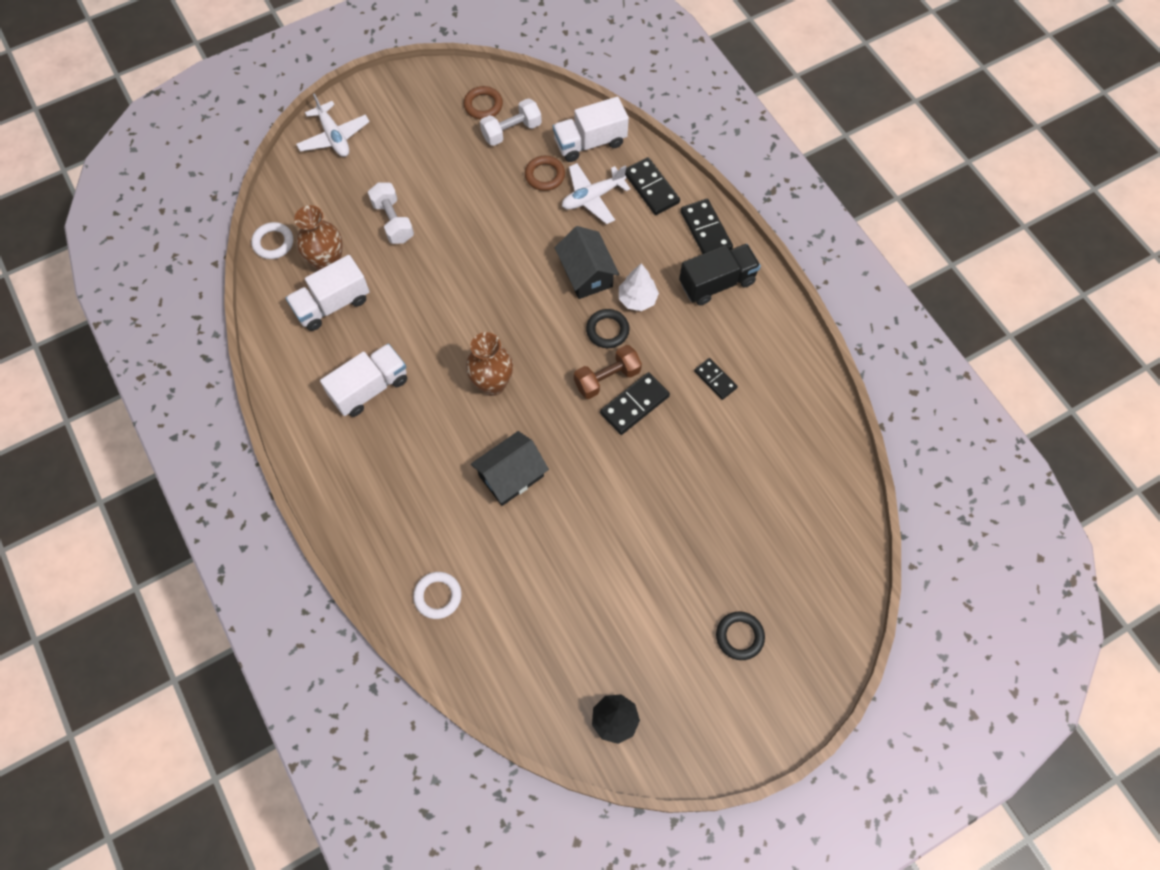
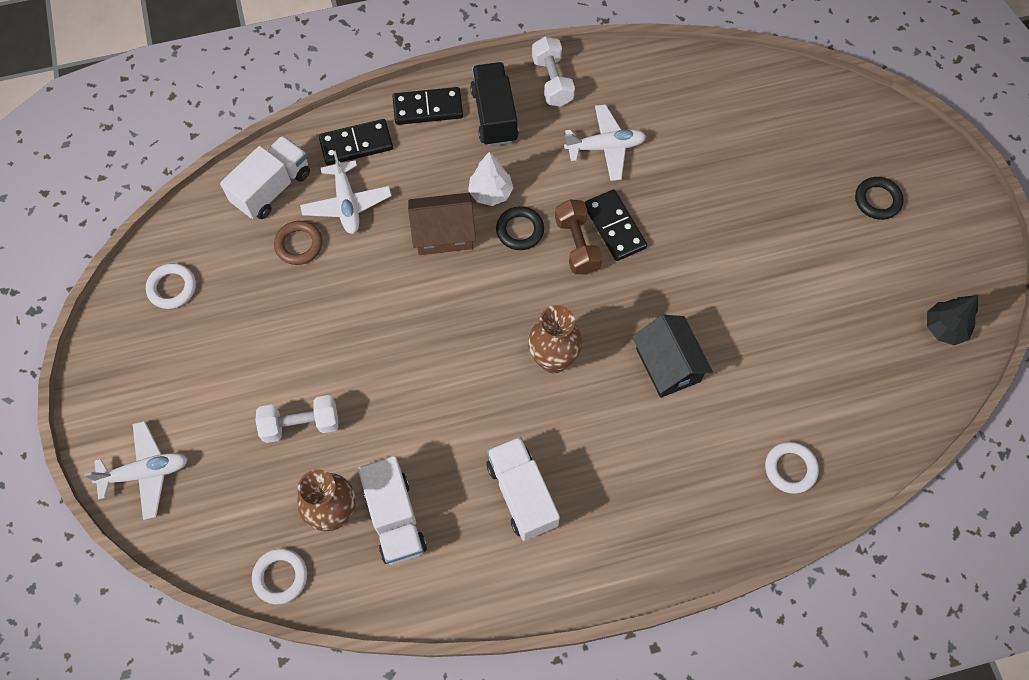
camera: 75 degrees left, 0 degrees up
brown ring [463,86,503,119] -> white ring [146,263,196,309]
white dumbbell [480,98,542,146] -> white dumbbell moved to [532,36,575,107]
white truck [553,97,629,162] -> white truck turned 135 degrees counterclockwise [220,136,310,219]
black house [554,226,620,299] -> brown house [408,193,476,255]
black domino [694,358,738,400] -> white plane [564,104,646,181]

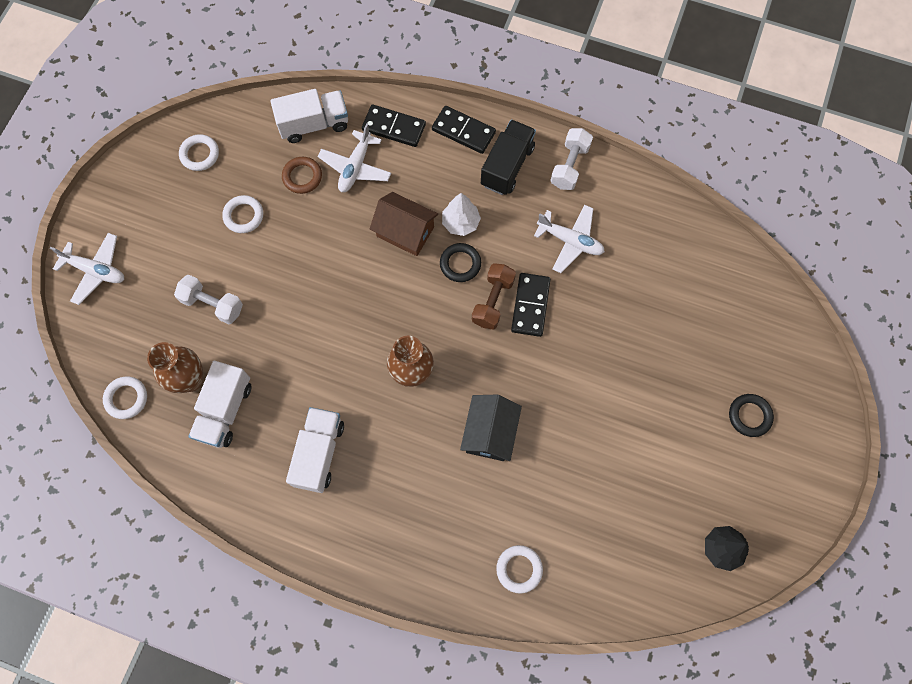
camera: 35 degrees right, 5 degrees up
none -> white ring [222,195,263,233]

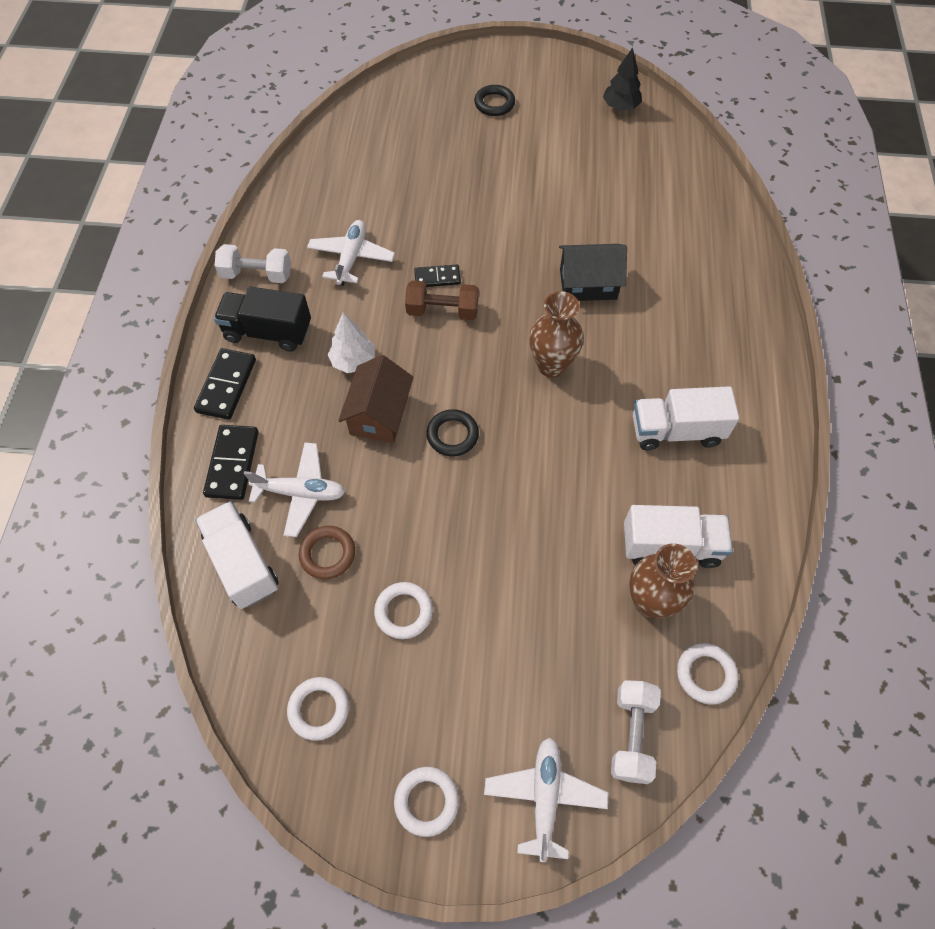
camera: 105 degrees left, 10 degrees down
white dumbbell [174,275,243,324] -> white dumbbell moved to [611,680,661,784]
black ring [440,243,481,282] -> black ring moved to [426,409,479,456]
white ring [496,545,543,594] -> white ring moved to [394,767,459,837]
black domino [511,273,551,337] -> black domino [414,265,461,287], size x0.65

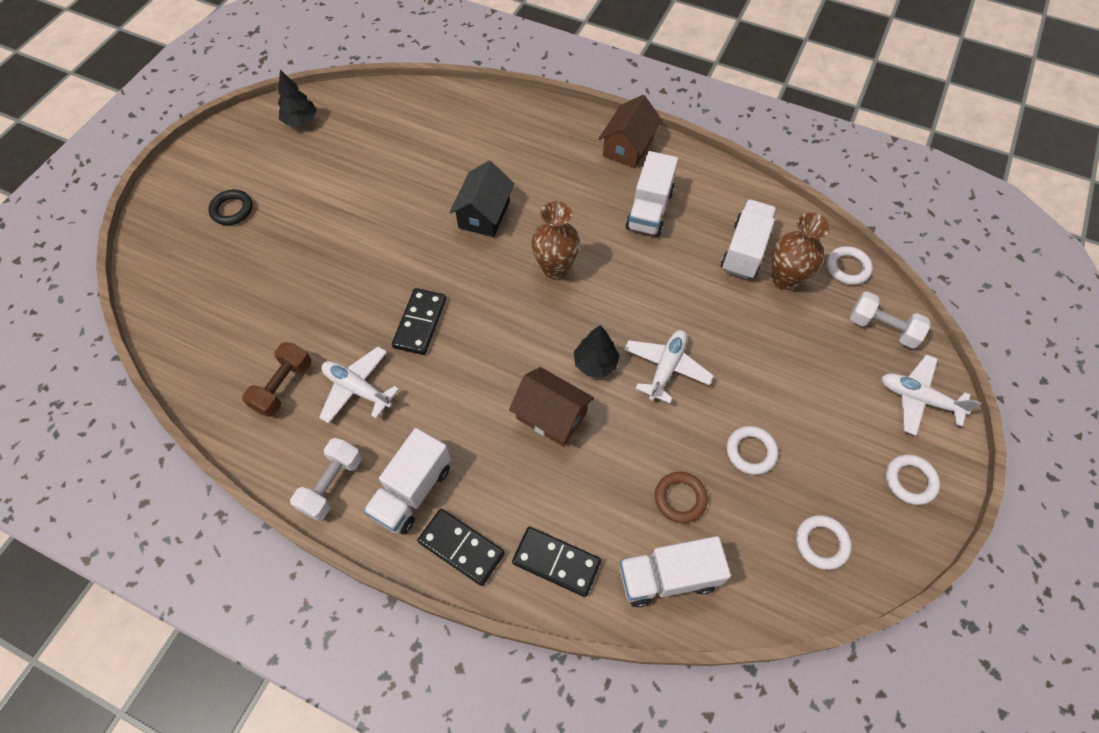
camera: 70 degrees left, 0 degrees up
black truck [214,287,311,352] -> white truck [363,428,451,535]
white plane [244,442,345,537] -> white plane moved to [624,330,714,403]
white tree [328,312,375,373] -> none
brown dumbbell [405,281,479,320] -> brown dumbbell moved to [242,342,311,417]
black domino [414,265,461,287] -> black domino [392,288,446,355], size x1.55
black ring [426,409,479,456] -> black tree [574,325,620,377]
none -> brown house [599,95,662,168]

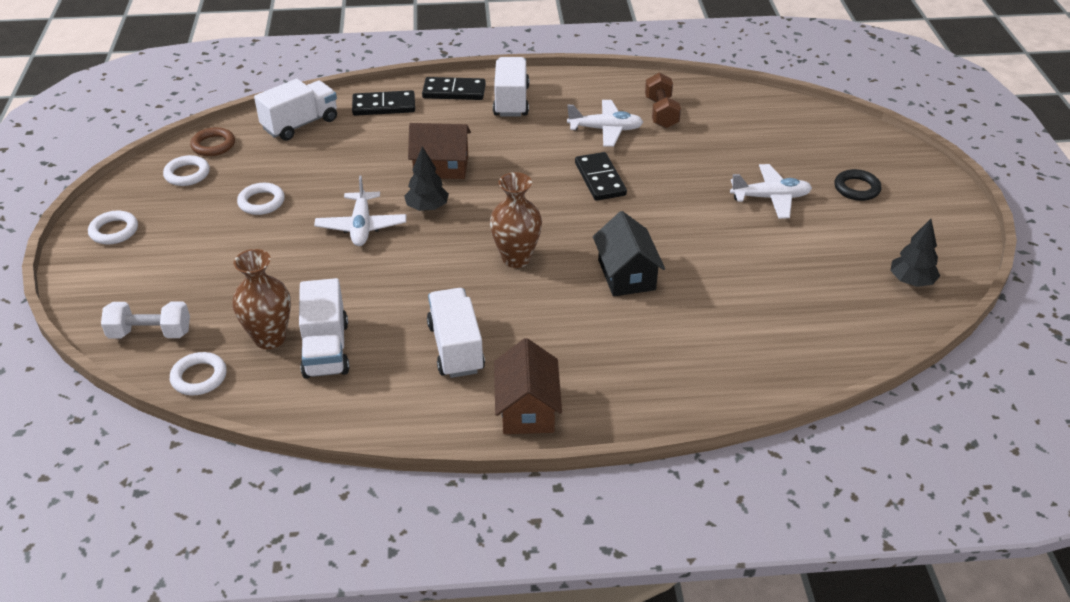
camera: 150 degrees right, 20 degrees down
white dumbbell [290,438,362,521] -> none
brown ring [655,472,708,523] -> brown ring moved to [190,127,235,156]
white plane [881,354,981,436] -> white plane moved to [730,164,812,219]

